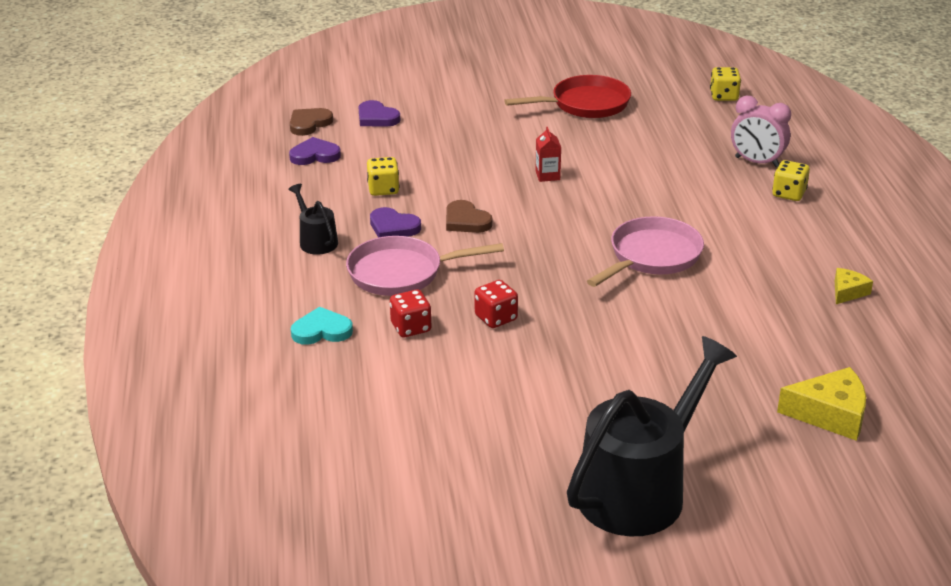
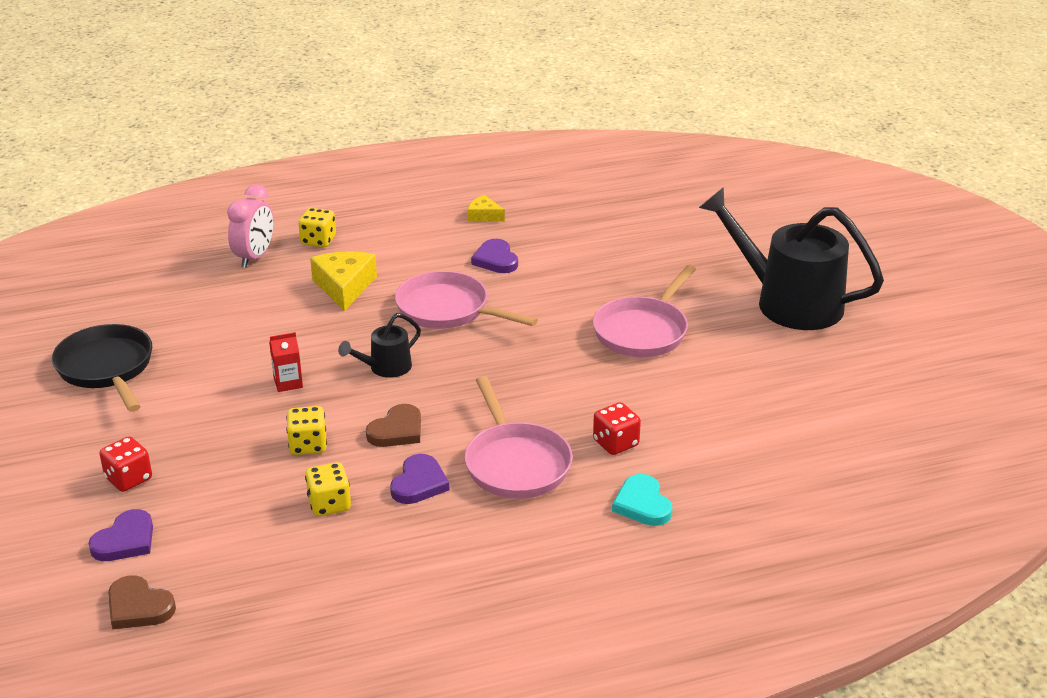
camera: 100 degrees left, 0 degrees up
black watering can [288,184,338,255] -> black watering can moved to [338,313,421,378]
purple heart [289,137,341,165] -> purple heart moved to [471,239,518,273]
red dice [474,280,518,328] -> red dice moved to [99,436,152,492]
red pan [504,75,631,118] -> black pan [52,324,152,412]
yellow dice [710,67,741,101] -> yellow dice moved to [286,406,327,455]
yellow cheese [777,367,866,441] -> yellow cheese moved to [310,251,377,311]
none -> pink pan [593,265,696,357]

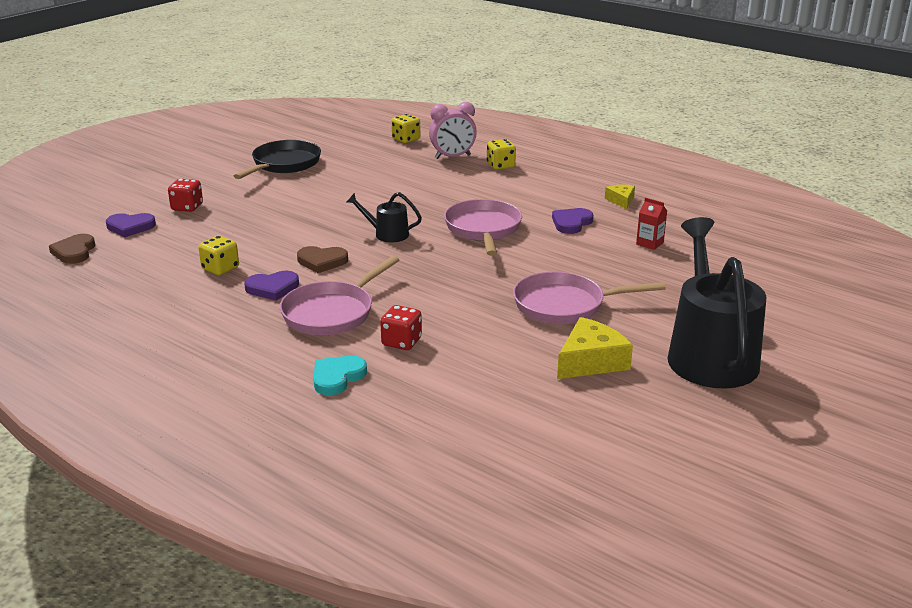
camera: 55 degrees right, 5 degrees down
red carton [269,332,303,392] -> red carton moved to [636,198,667,250]
yellow dice [286,406,327,455] -> yellow dice moved to [391,114,420,143]
yellow cheese [310,251,377,311] -> yellow cheese moved to [557,317,633,379]

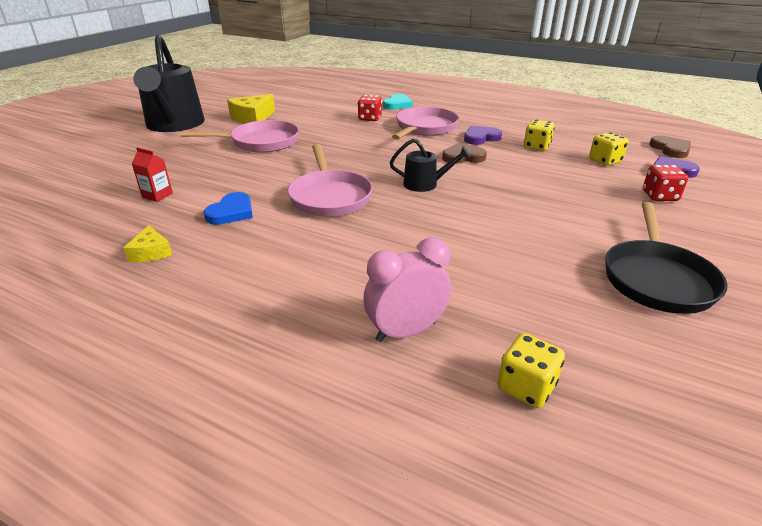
camera: 170 degrees right, 5 degrees up
yellow dice [487,139,516,170] -> yellow dice moved to [589,132,628,166]
purple heart [552,208,593,234] -> blue heart [203,192,253,225]

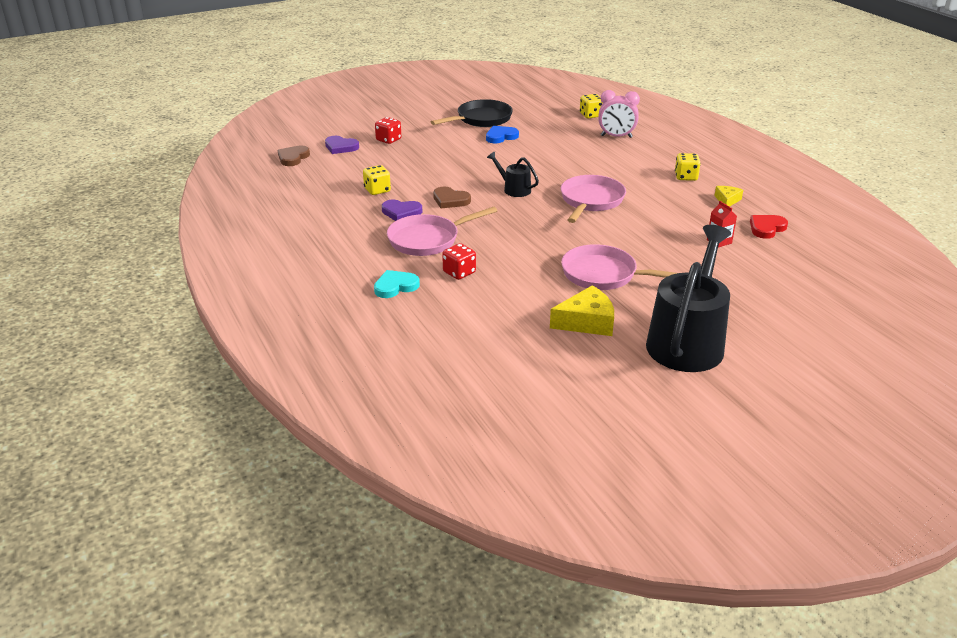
camera: 145 degrees left, 0 degrees up
blue heart [203,192,253,225] -> blue heart moved to [486,126,519,143]
yellow dice [589,132,628,166] -> yellow dice moved to [675,153,701,181]
none -> red heart [750,215,788,239]

